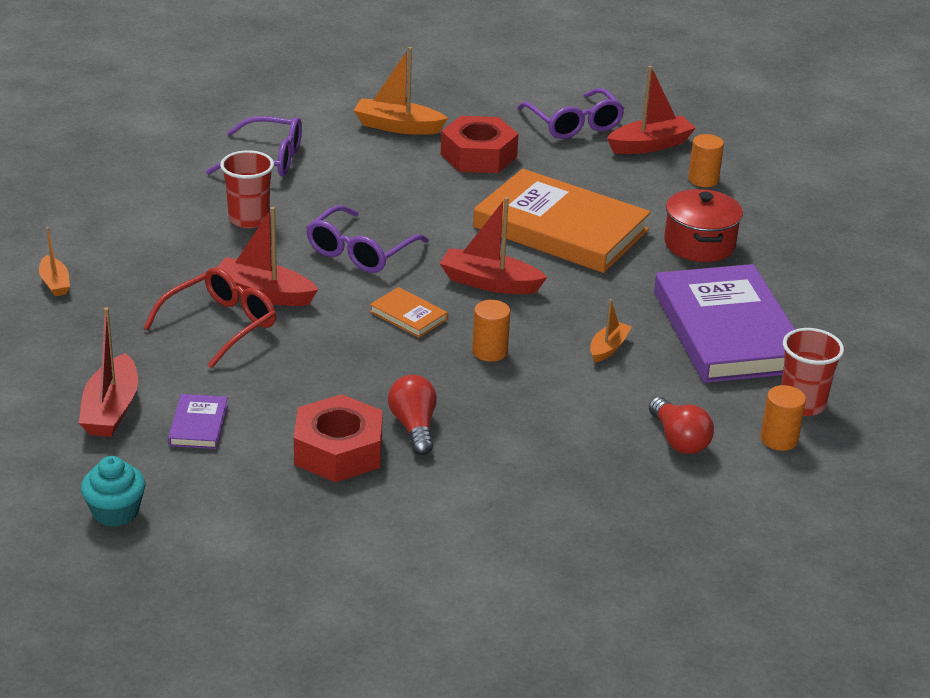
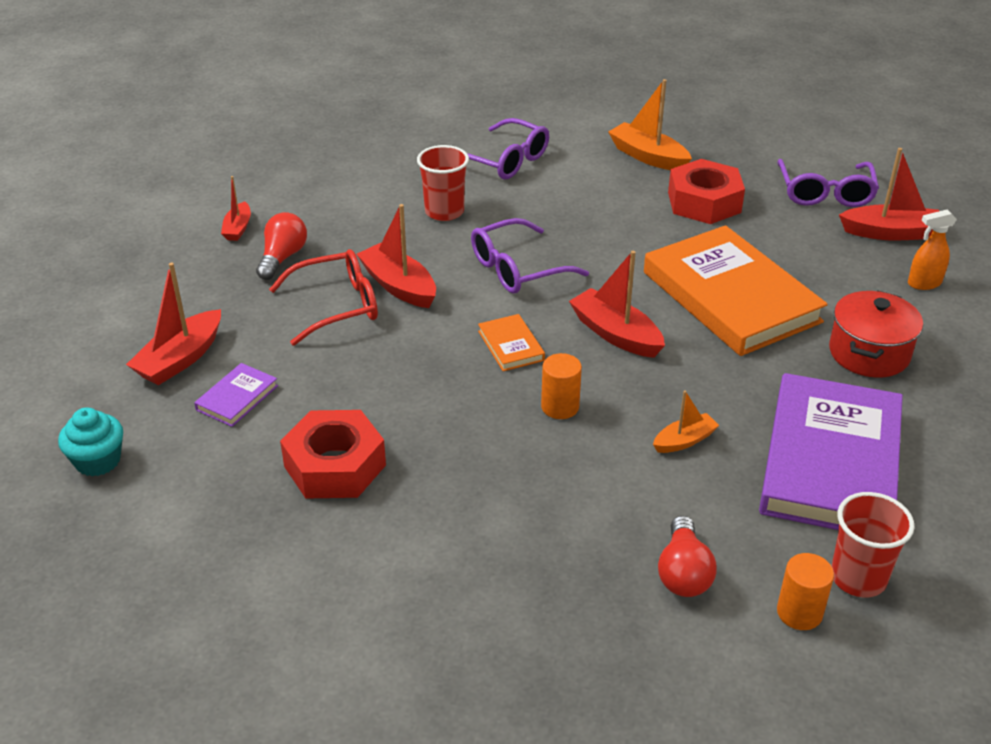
camera: 30 degrees right, 5 degrees up
orange boat [39,227,70,296] -> red boat [221,176,251,241]
red light bulb [388,375,437,455] -> red light bulb moved to [256,212,307,280]
orange cylinder [688,134,724,187] -> orange spray bottle [908,209,957,290]

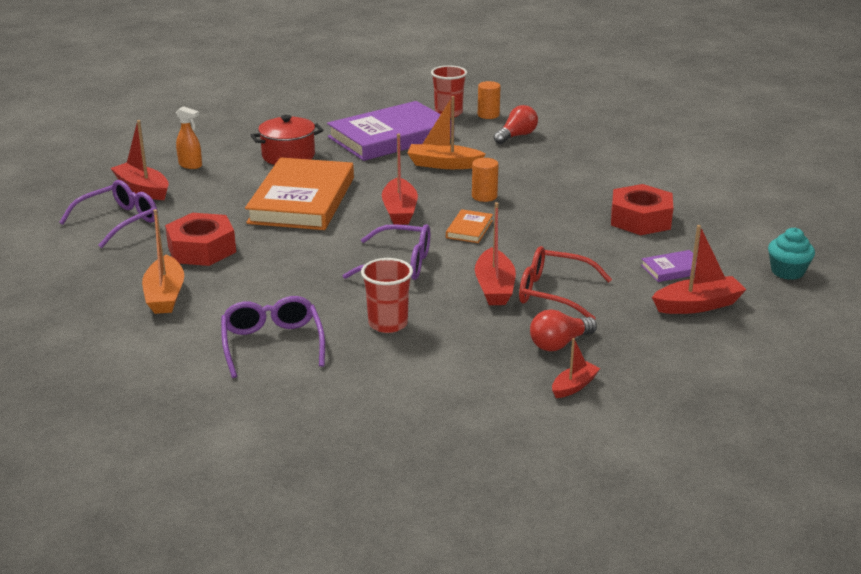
camera: 140 degrees left, 10 degrees down
orange boat [653,391,719,453] -> orange boat [407,96,486,169], size x1.69

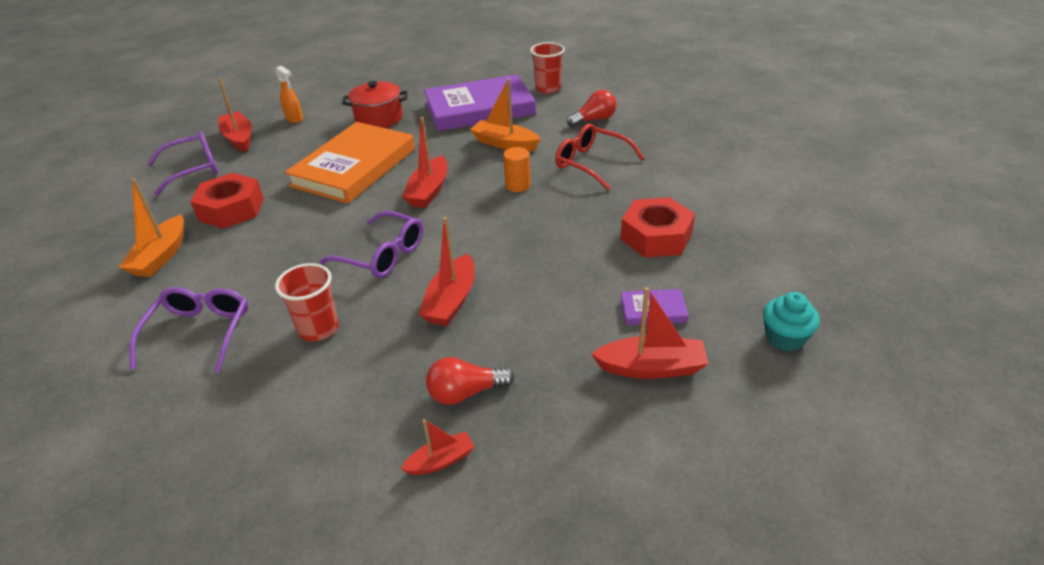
camera: 20 degrees right, 10 degrees up
orange book [446,209,493,243] -> none
orange cylinder [478,81,501,119] -> none
red glasses [519,246,612,319] -> red glasses moved to [555,124,645,190]

